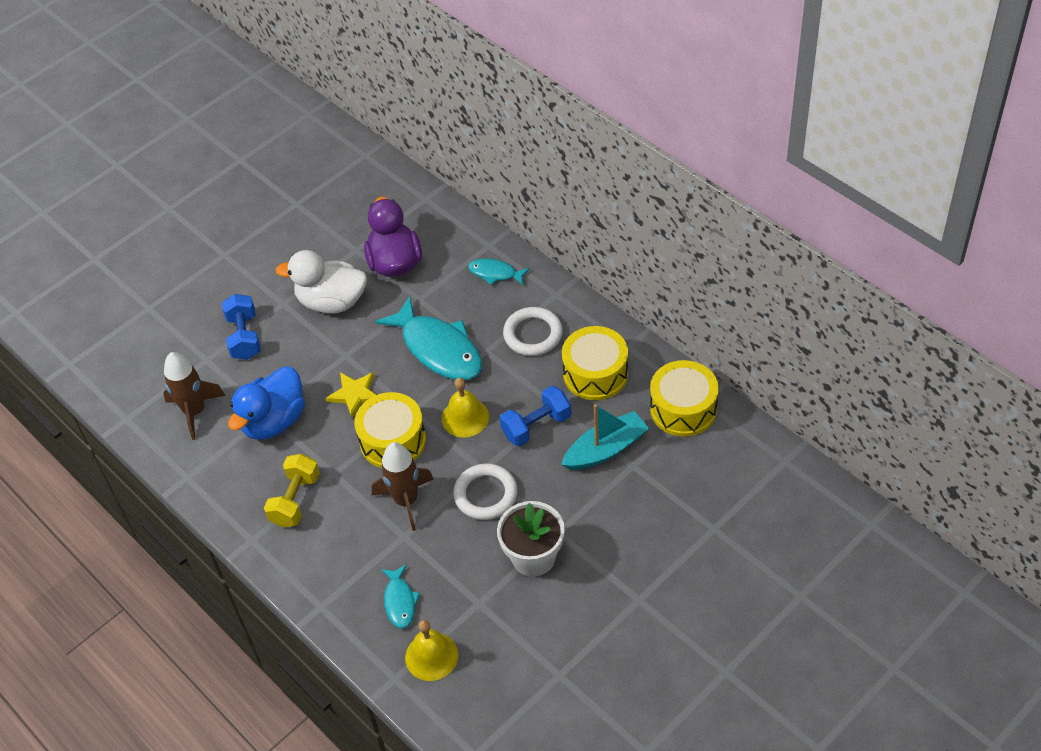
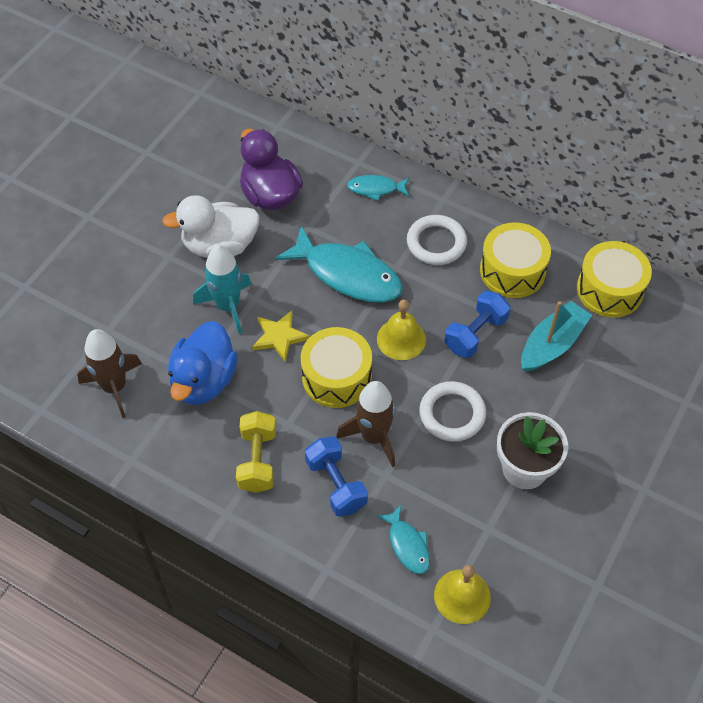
camera: 20 degrees left, 5 degrees up
blue dumbbell [222,294,261,360] -> blue dumbbell moved to [305,436,368,517]
none -> turquoise rocket [193,245,251,334]

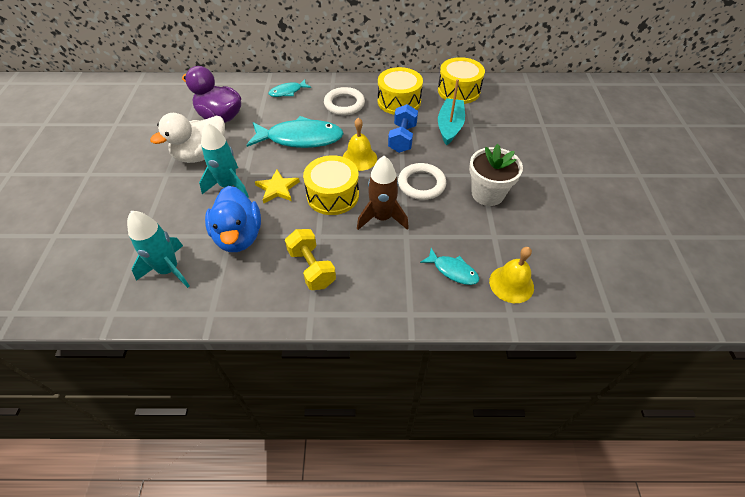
camera: 30 degrees left, 5 degrees down
brown rocket [77,329,142,418] -> turquoise rocket [127,211,189,288]
blue dumbbell [305,436,368,517] -> none

